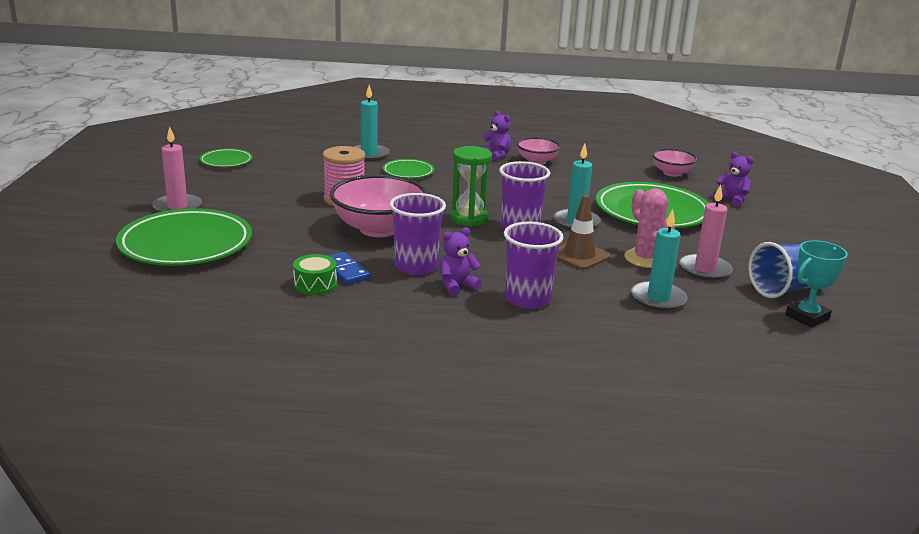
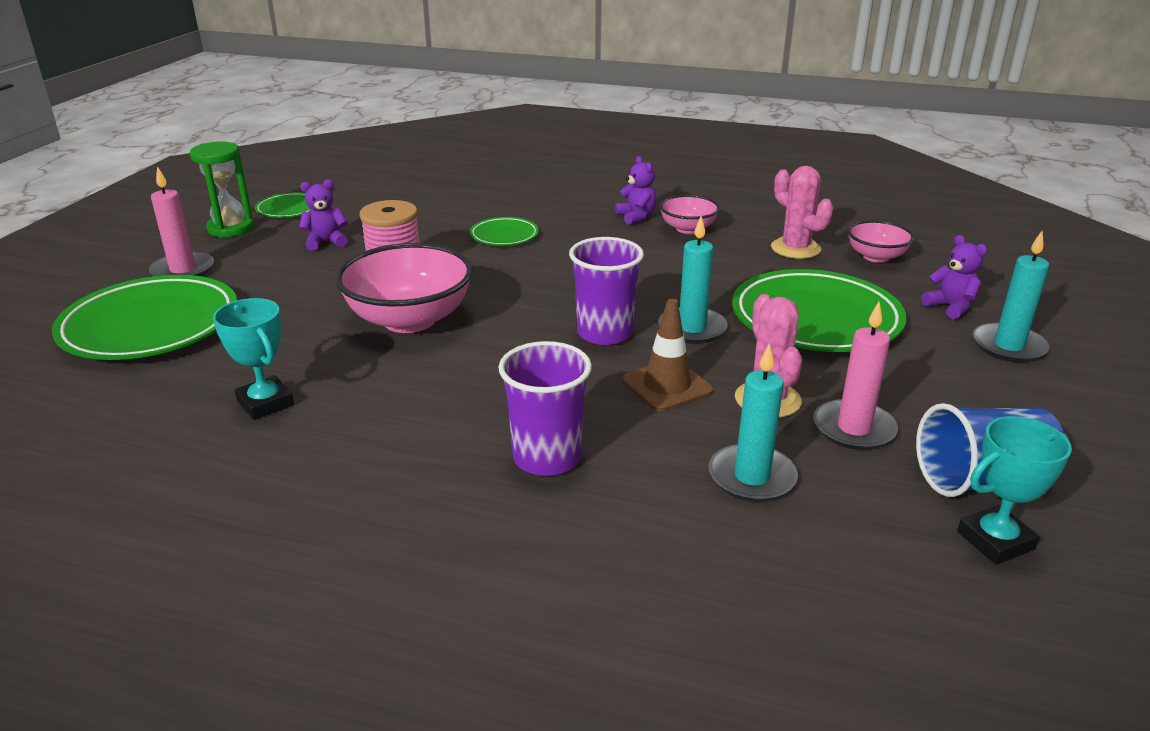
camera: 15 degrees right, 5 degrees up
green drum [293,254,337,295] -> turquoise trophy [213,298,294,420]
blue domino [328,252,371,285] -> none
turquoise candle [353,85,390,161] -> turquoise candle moved to [973,231,1050,363]
purple cup [390,193,446,275] -> none
purple teddy bear [440,227,482,296] -> purple teddy bear moved to [299,179,348,251]
green hourglass [450,146,492,227] -> green hourglass moved to [190,142,254,238]
none -> pink cactus [771,166,833,259]

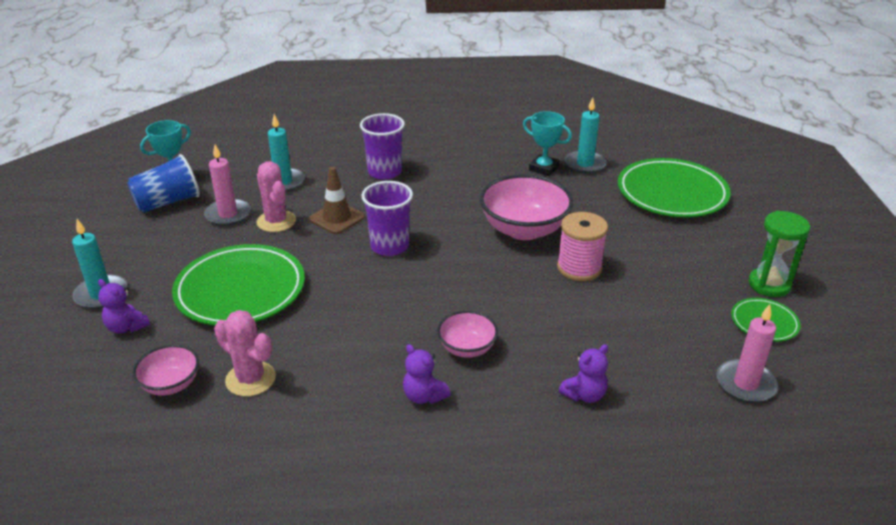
camera: 160 degrees right, 5 degrees up
pink candle [149,166,214,276] -> pink candle moved to [717,304,778,403]
purple teddy bear [299,179,348,251] -> purple teddy bear moved to [558,344,608,403]
green plate [470,217,539,246] -> none
turquoise candle [658,216,728,344] -> turquoise candle moved to [565,97,607,174]
pink bowl [659,195,720,234] -> pink bowl moved to [437,311,498,358]

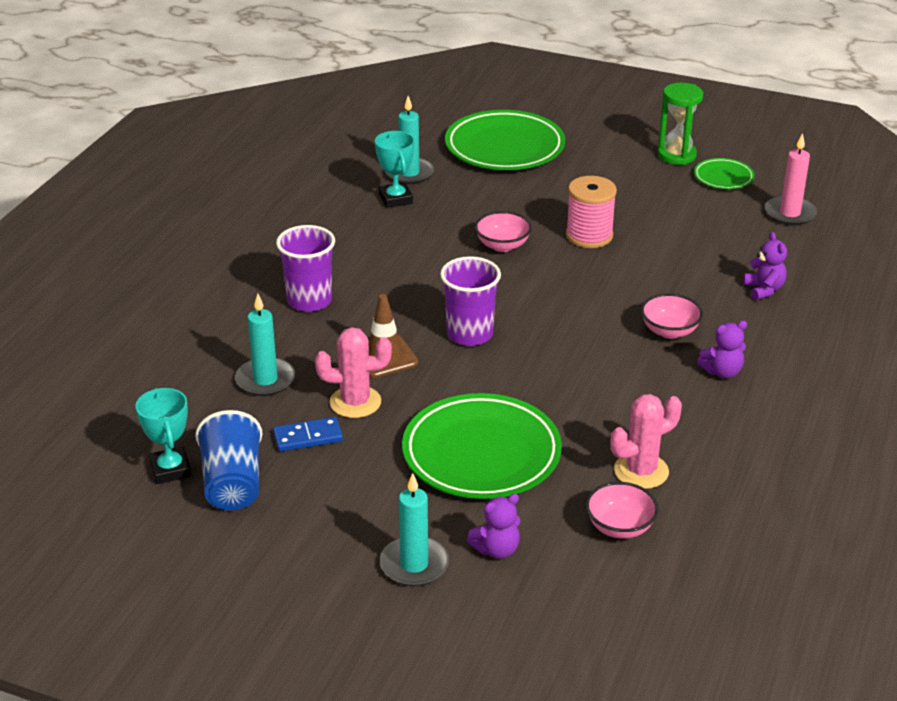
camera: 65 degrees left, 0 degrees up
pink candle [204,144,251,226] -> blue domino [273,417,343,452]
pink bowl [479,174,574,240] -> pink bowl [475,211,532,252], size x0.55
turquoise trophy [523,111,572,176] -> turquoise trophy turned 75 degrees counterclockwise [375,131,415,208]

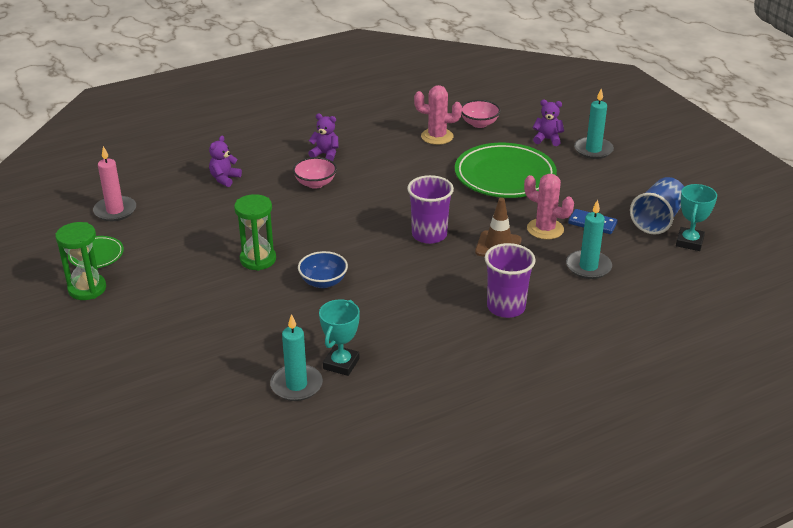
camera: 140 degrees left, 0 degrees up
green plate [445,110,565,170] -> none
pink bowl [475,211,532,252] -> blue bowl [298,251,348,288]
pink spool [566,176,617,248] -> green hourglass [234,194,276,271]

